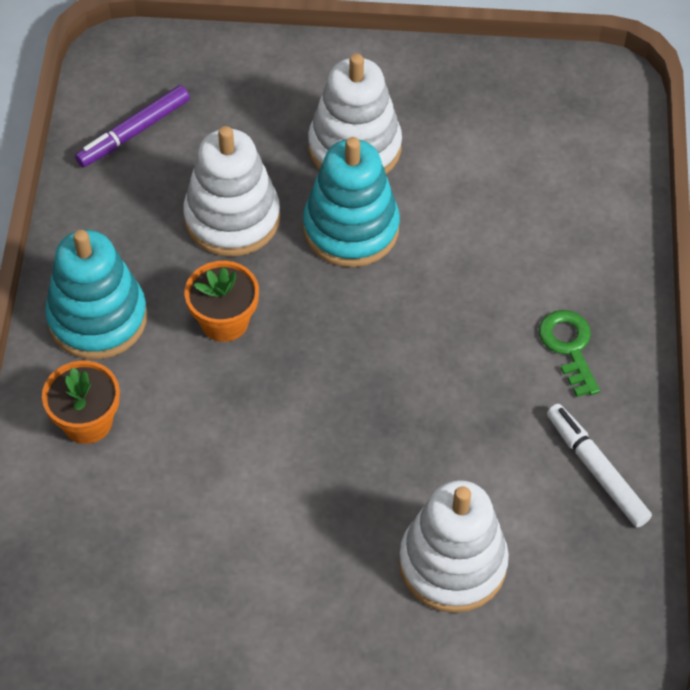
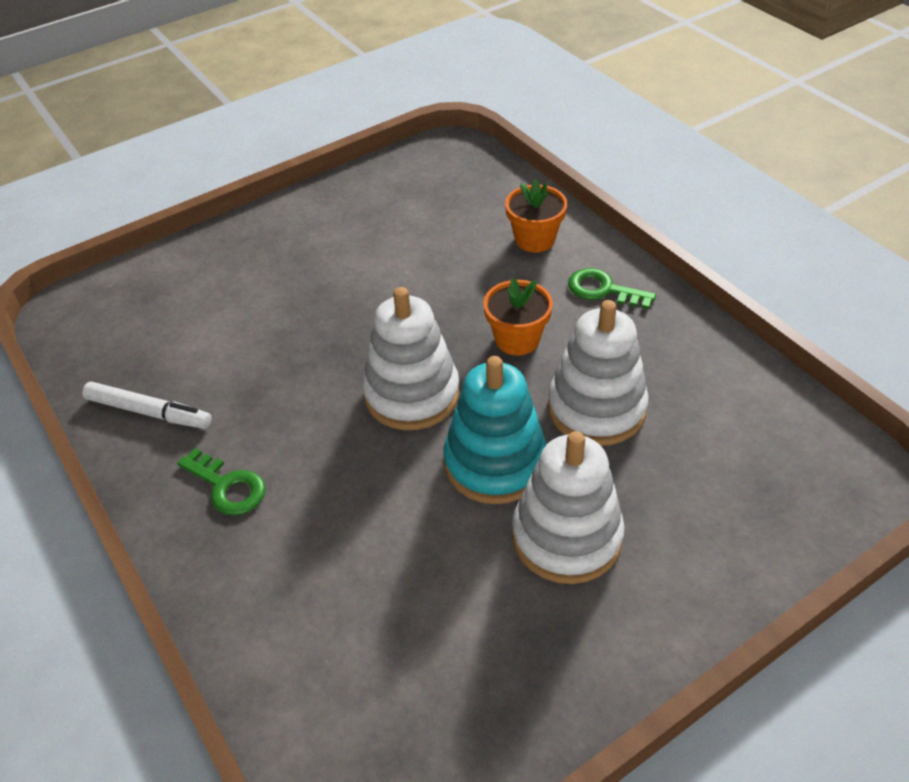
camera: 145 degrees right, 10 degrees down
turquoise stacking toy [45,230,147,359] -> green key [568,268,656,309]
purple marker [75,85,190,167] -> none
white stacking toy [399,480,509,613] -> white stacking toy moved to [362,287,459,430]

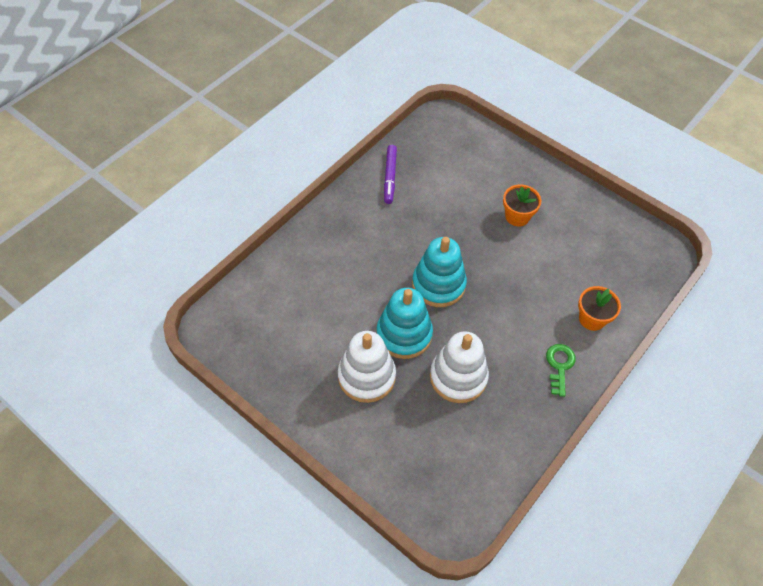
camera: 70 degrees right, 10 degrees up
white marker [82,381,211,429] -> purple marker [384,145,397,204]
green key [177,448,265,516] -> none
white stacking toy [362,287,459,430] -> turquoise stacking toy [412,237,467,307]
orange flower pot [483,278,553,356] -> orange flower pot moved to [503,185,541,227]

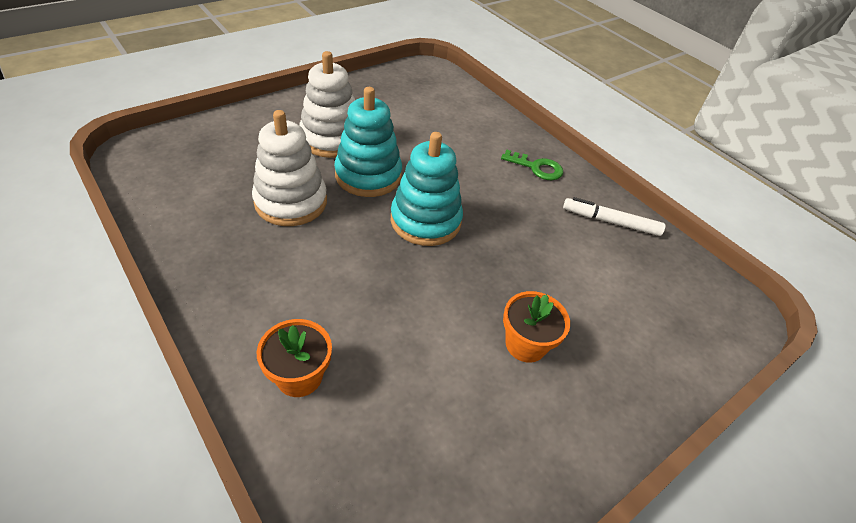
camera: 100 degrees right, 10 degrees down
purple marker [384,145,397,204] -> white marker [563,197,666,236]
green key [546,344,576,397] -> green key moved to [501,150,563,180]

